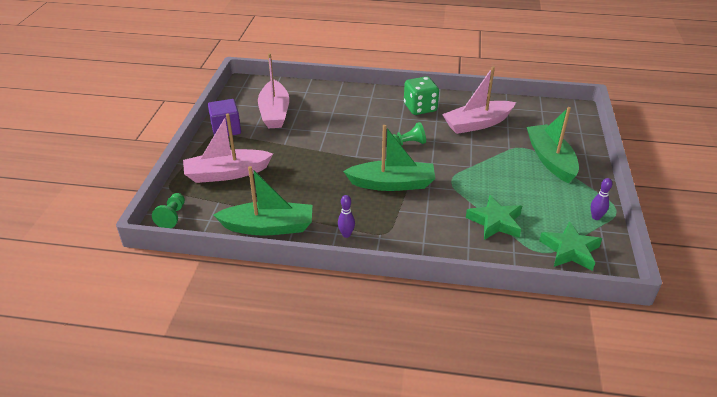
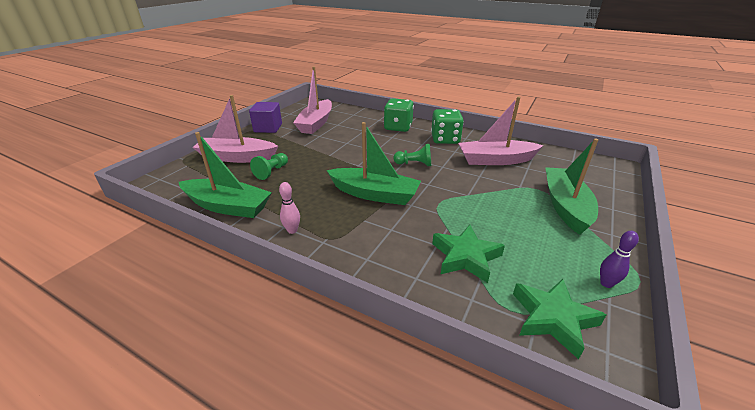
camera: 20 degrees right, 5 degrees down
green pawn [152,193,185,228] -> green pawn moved to [250,153,288,180]
purple bowling pin [338,195,355,238] -> pink bowling pin [279,182,300,234]
none -> green dice [384,98,414,132]

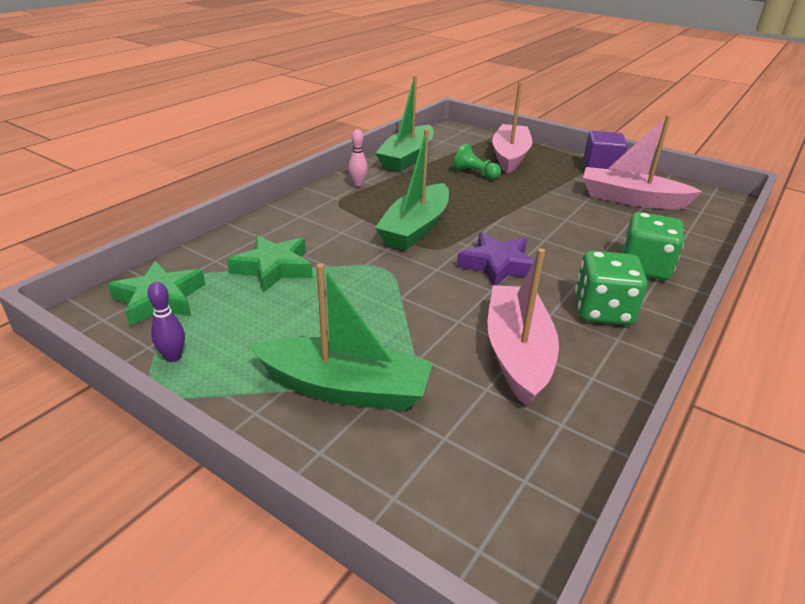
camera: 95 degrees right, 0 degrees up
green pawn [393,144,431,166] -> purple star [457,232,535,285]

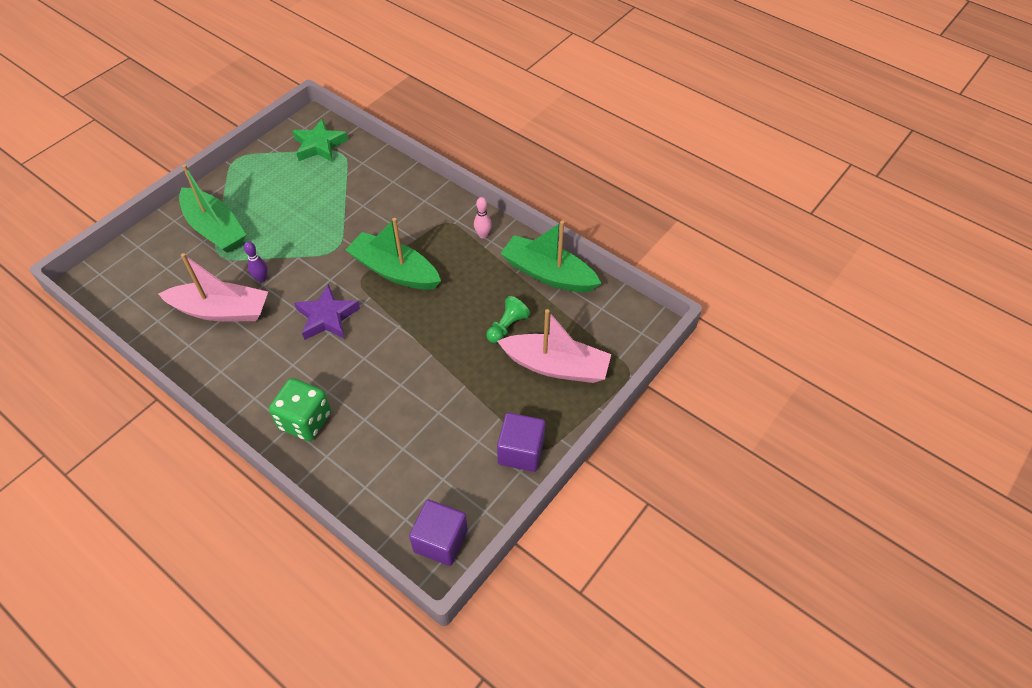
camera: 95 degrees right, 20 degrees up
purple bowling pin [147,282,185,362] -> purple bowling pin moved to [244,241,268,283]
green star [227,235,313,293] -> none
green boat [250,263,433,411] -> green boat turned 60 degrees counterclockwise [179,164,246,253]
green dice [575,250,648,325] -> none
pink boat [583,115,703,209] -> none
none -> purple cube [409,499,468,566]

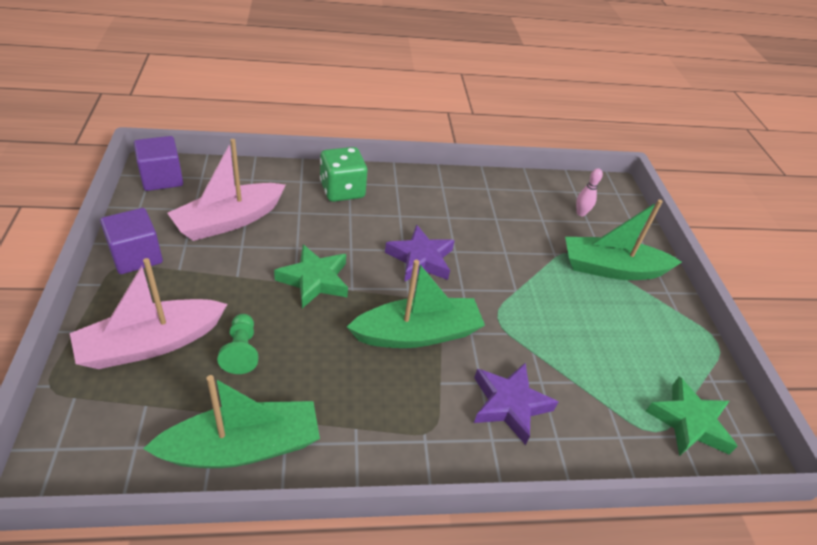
camera: 130 degrees right, 10 degrees down
pink boat [158,253,268,321] -> pink boat moved to [168,139,286,241]
purple bowling pin [244,241,268,283] -> none
pink bowling pin [474,197,492,239] -> pink bowling pin moved to [576,168,603,216]
none -> green star [274,244,348,308]
none -> purple star [474,363,558,445]

